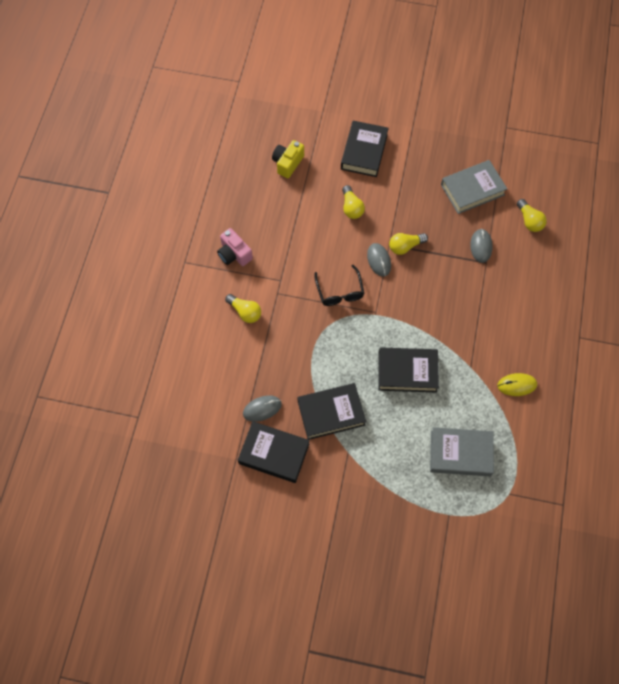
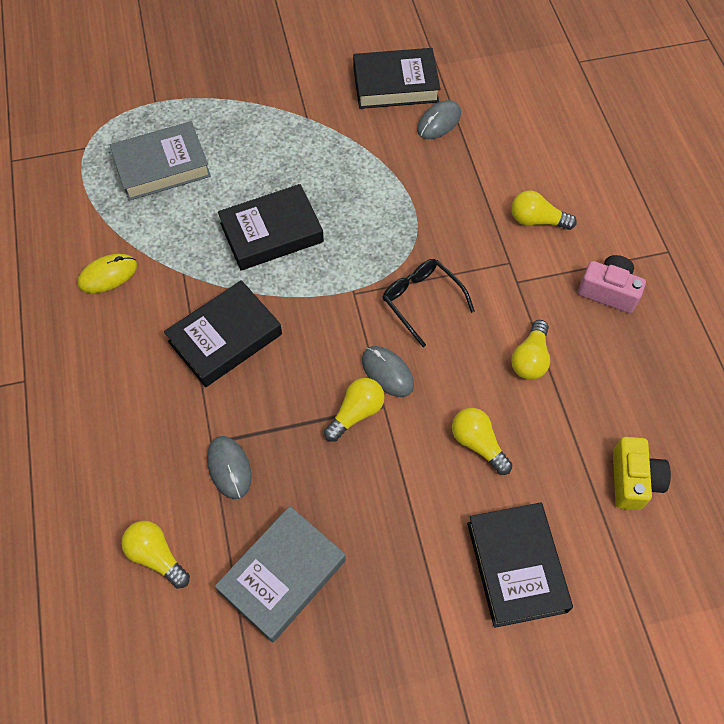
camera: 155 degrees right, 5 degrees down
black book [297,383,366,440] -> black book moved to [164,280,282,387]
none -> yellow light bulb [511,320,550,380]

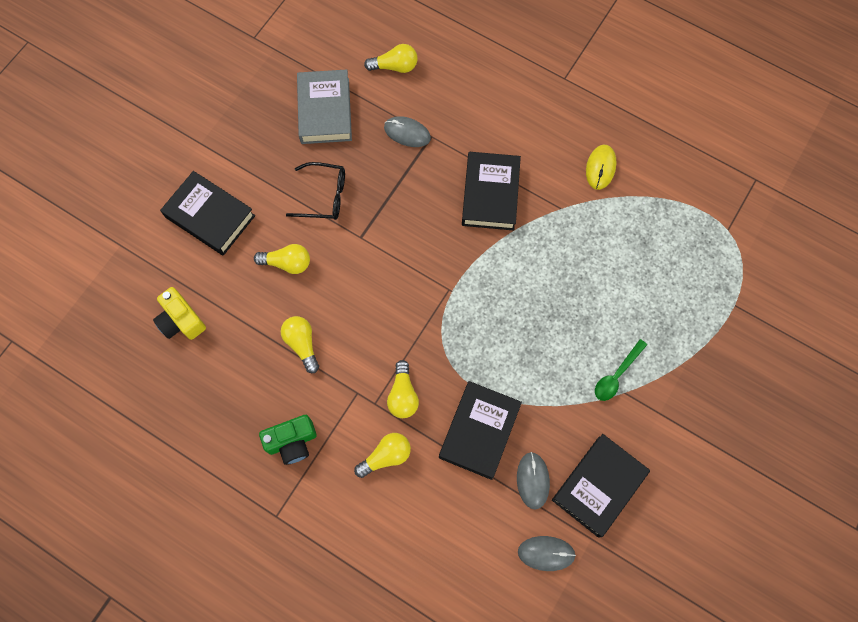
camera: 135 degrees right, 10 degrees up
grey book [110,121,211,201] -> none
black book [218,184,324,270] -> black book moved to [439,381,522,480]
yellow light bulb [324,378,385,442] -> yellow light bulb moved to [387,360,419,418]
grey mouse [362,346,414,397] -> grey mouse moved to [518,536,576,571]
black glasses [383,259,475,347] -> black glasses moved to [286,162,345,220]
pink camera [578,255,646,313] -> green camera [259,415,317,465]
none -> green spoon [595,339,647,401]

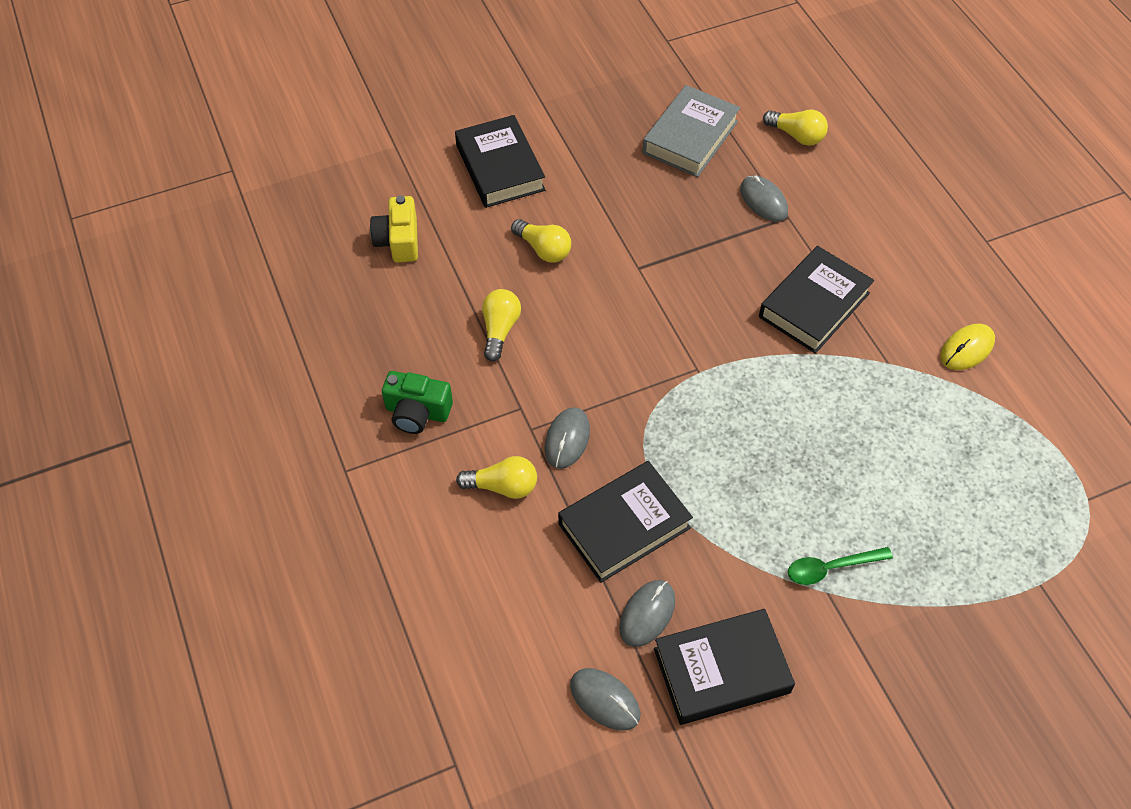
camera: 35 degrees right, 15 degrees down
black glasses [286,162,345,220] -> none
yellow light bulb [387,360,419,418] -> grey mouse [544,407,590,469]

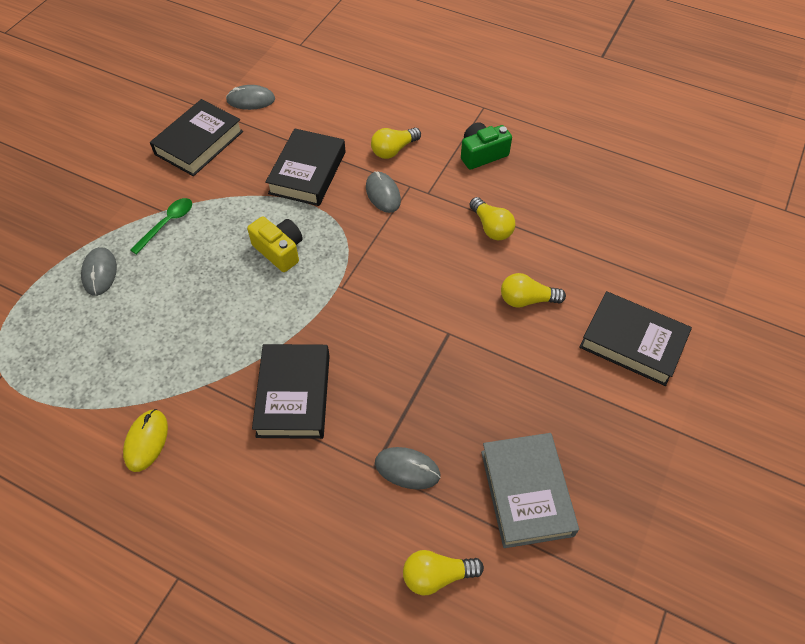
camera: 140 degrees right, 0 degrees up
yellow camera [370,195,418,263] -> yellow camera moved to [247,216,303,272]
grey mouse [619,580,675,647] -> grey mouse moved to [81,247,117,296]

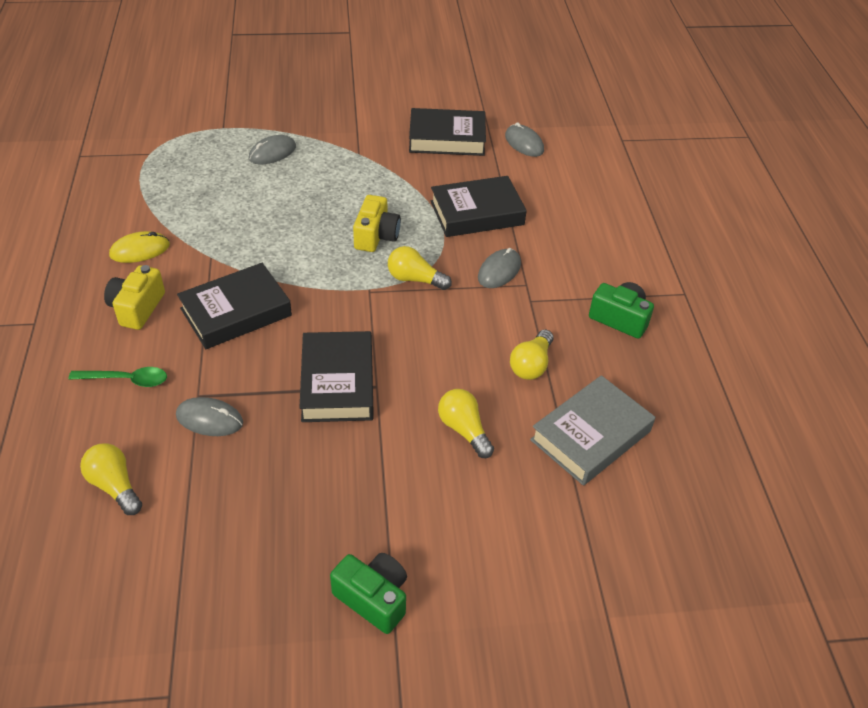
camera: 55 degrees right, 10 degrees down
green spoon [130,198,192,255] -> green spoon moved to [68,367,167,387]
yellow light bulb [371,128,421,159] -> yellow light bulb moved to [388,246,452,290]
grey mouse [375,447,441,490] -> grey mouse turned 60 degrees counterclockwise [176,397,243,436]
grey book [481,433,579,548] -> grey book moved to [530,375,655,486]
black book [579,291,692,386] -> black book moved to [299,331,374,422]
none -> yellow camera [104,265,165,330]
none -> green camera [330,553,407,634]

